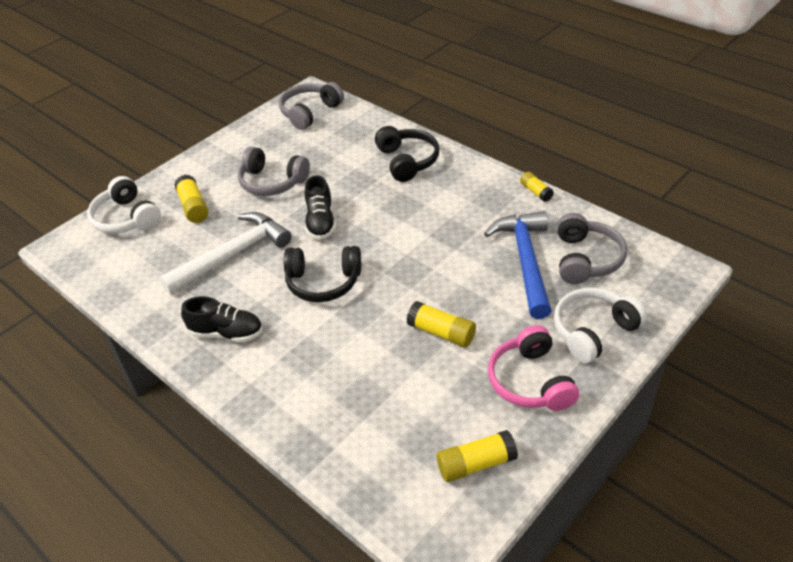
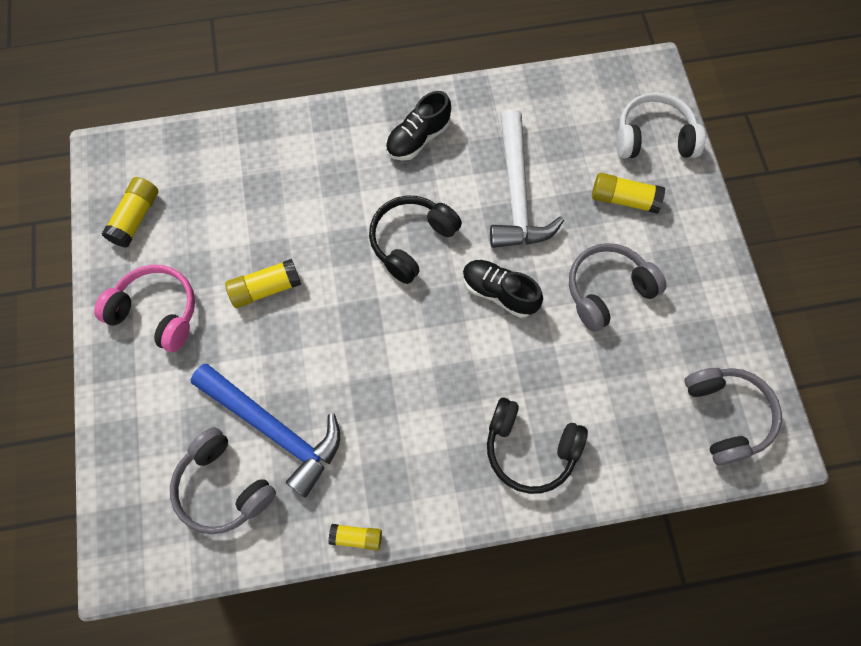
camera: 125 degrees right, 25 degrees up
white headphones [554,288,647,363] -> none

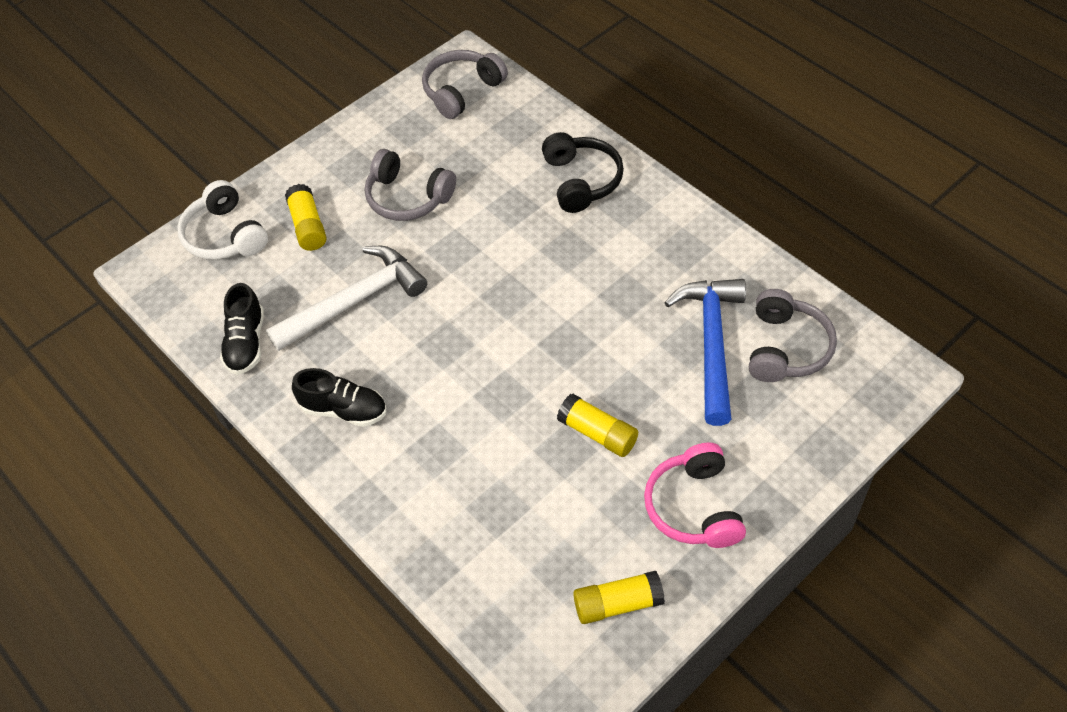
camera: 120 degrees left, 15 degrees down
yellow glue stick [328,524,382,551] -> none
black headphones [369,195,462,284] -> none
black shoe [463,260,543,318] -> black shoe moved to [220,283,264,375]

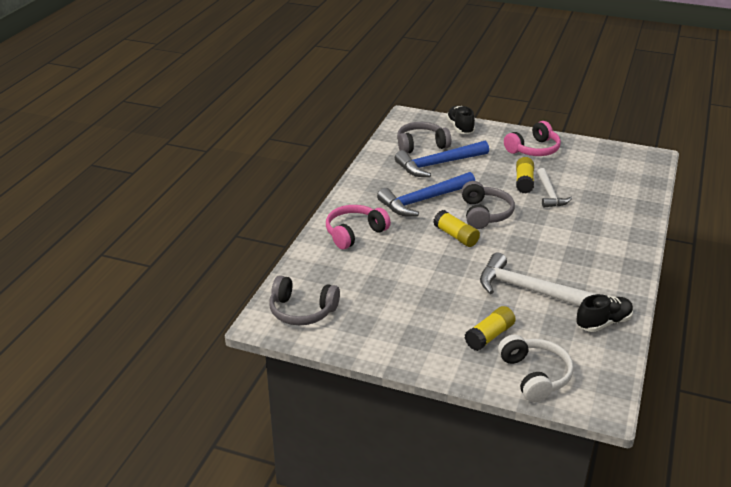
camera: 120 degrees left, 20 degrees down
white headphones [178,180,268,260] -> white headphones turned 45 degrees counterclockwise [498,335,574,402]
black shoe [292,368,386,427] -> black shoe moved to [446,106,475,134]
grey headphones [365,149,456,221] -> grey headphones moved to [461,181,515,229]
black headphones [542,132,624,213] -> pink headphones [326,205,391,249]
yellow glue stick [573,571,665,624] -> yellow glue stick moved to [433,210,480,247]
none -> blue hammer [377,172,475,216]
none -> white hammer [537,168,572,208]

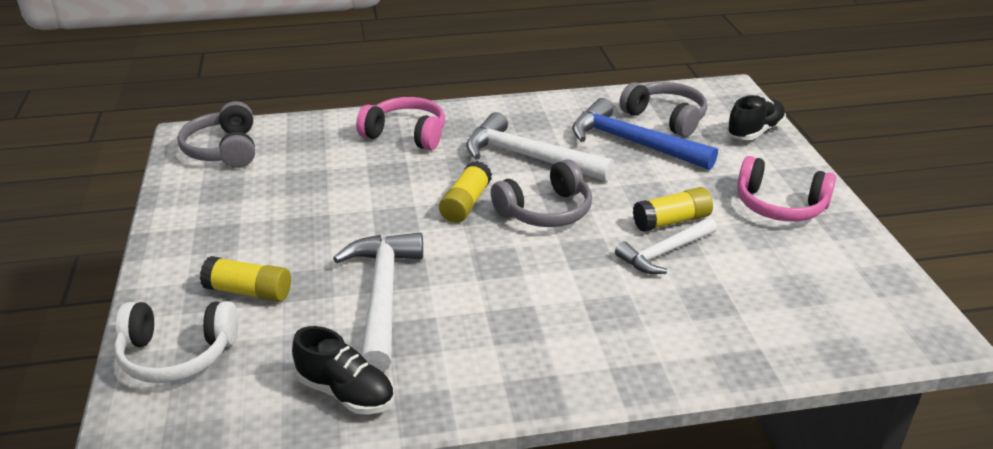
camera: 60 degrees right, 0 degrees up
blue hammer [377,172,475,216] -> white hammer [466,112,615,182]
white headphones [498,335,574,402] -> white headphones turned 45 degrees clockwise [114,301,239,383]

